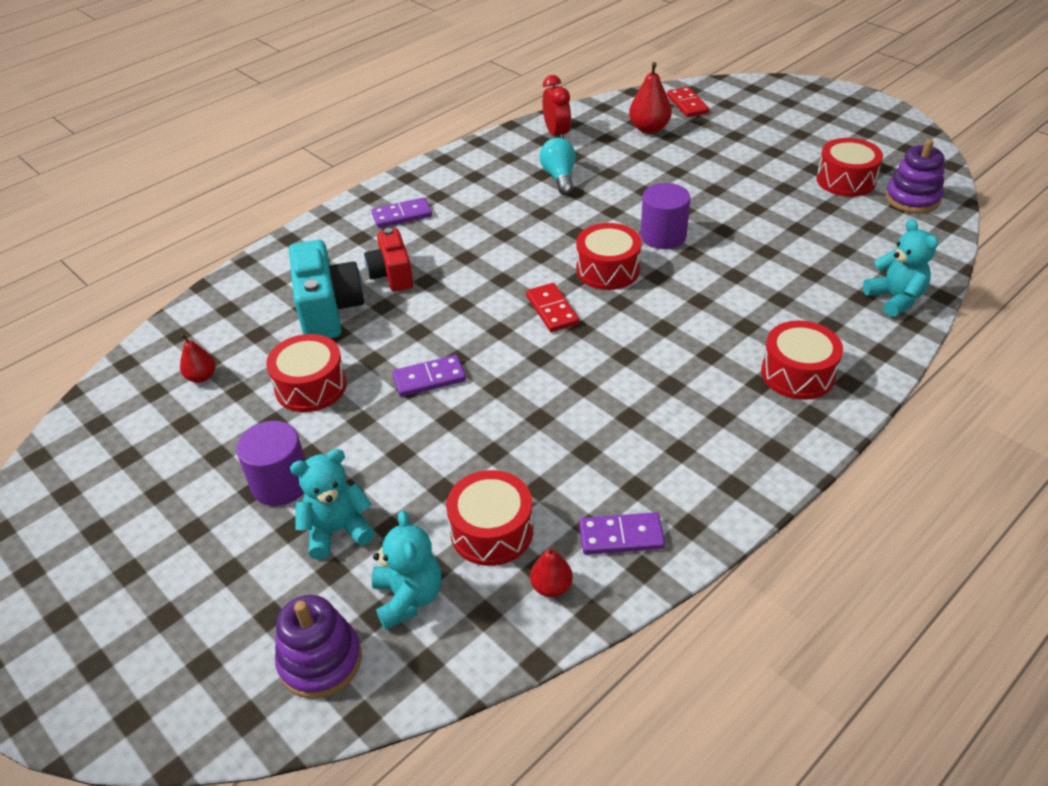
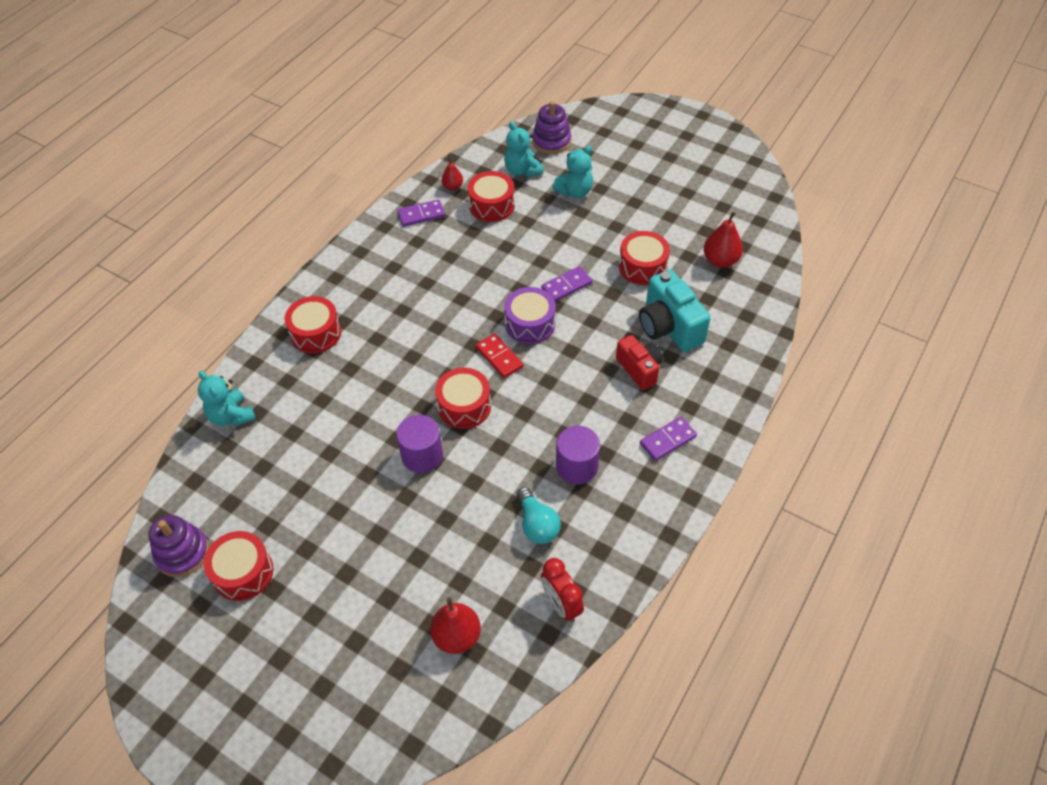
camera: 165 degrees right, 10 degrees up
red pear [180,334,215,383] -> red pear [704,211,743,268], size x1.65
purple cylinder [236,421,306,506] -> purple cylinder moved to [556,426,600,484]
red domino [667,87,709,117] -> none
none -> purple drum [504,287,556,344]

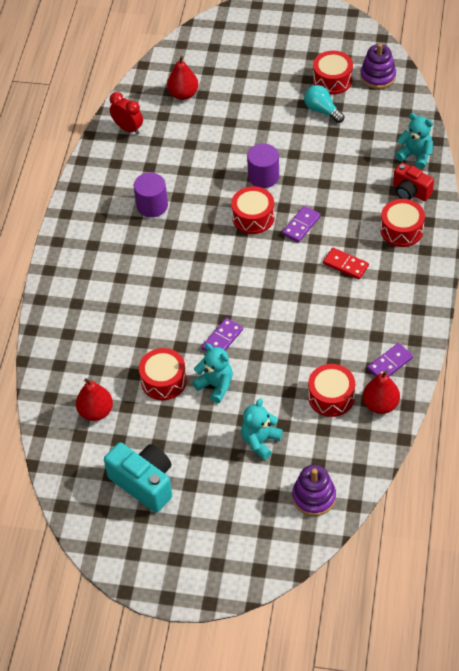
camera: 160 degrees right, 0 degrees up
red pear [442,157,463,191] -> red pear [363,370,400,414], size x1.65
red domino [476,333,524,378] -> red domino moved to [323,248,369,279]
turquoise teddy bear [504,122,543,177] -> turquoise teddy bear moved to [192,343,233,403]
purple drum [504,287,556,344] -> none
turquoise light bulb [516,487,561,544] -> turquoise light bulb moved to [304,85,344,123]
red camera [616,335,663,390] -> red camera moved to [393,163,434,201]
turquoise camera [639,270,711,352] -> turquoise camera moved to [104,442,172,513]
purple domino [640,417,697,461] -> purple domino moved to [282,206,321,243]

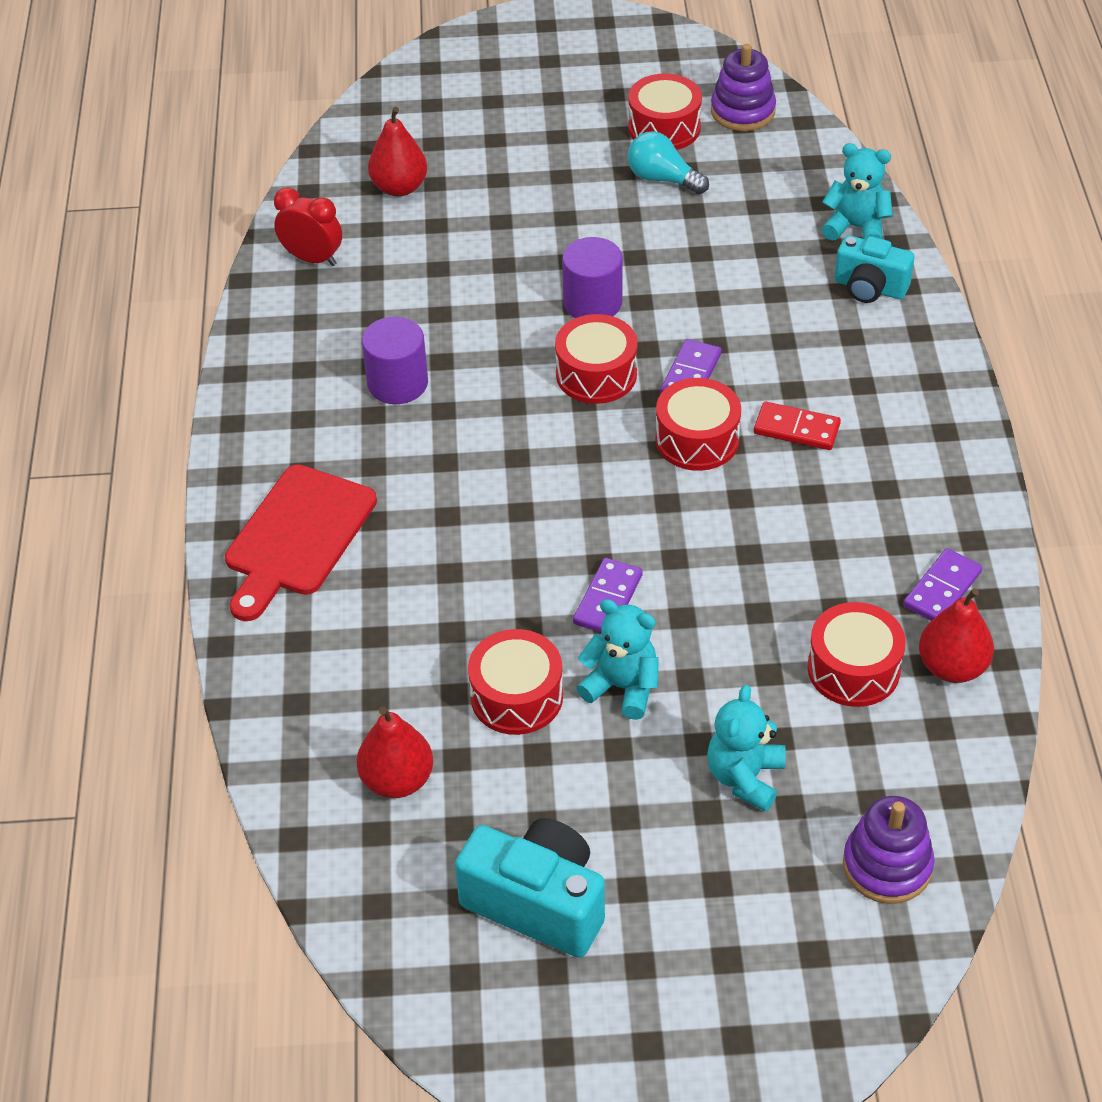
camera: 15 degrees left, 5 degrees down
red drum [380,199,425,247] -> red drum moved to [656,378,741,471]
red camera [393,163,434,201] -> turquoise camera [835,235,914,303]
none -> red cutting board [225,464,377,621]

